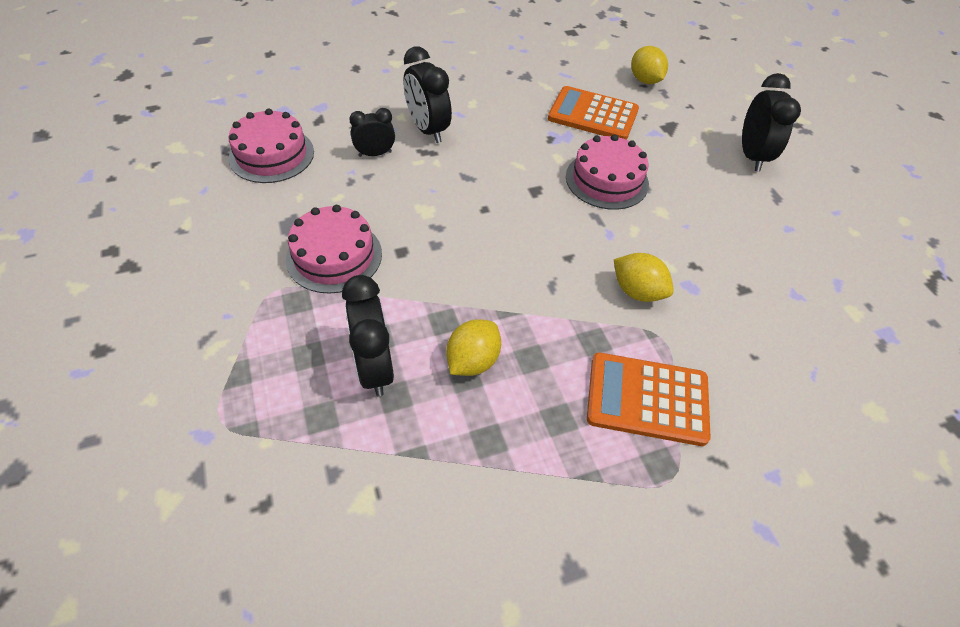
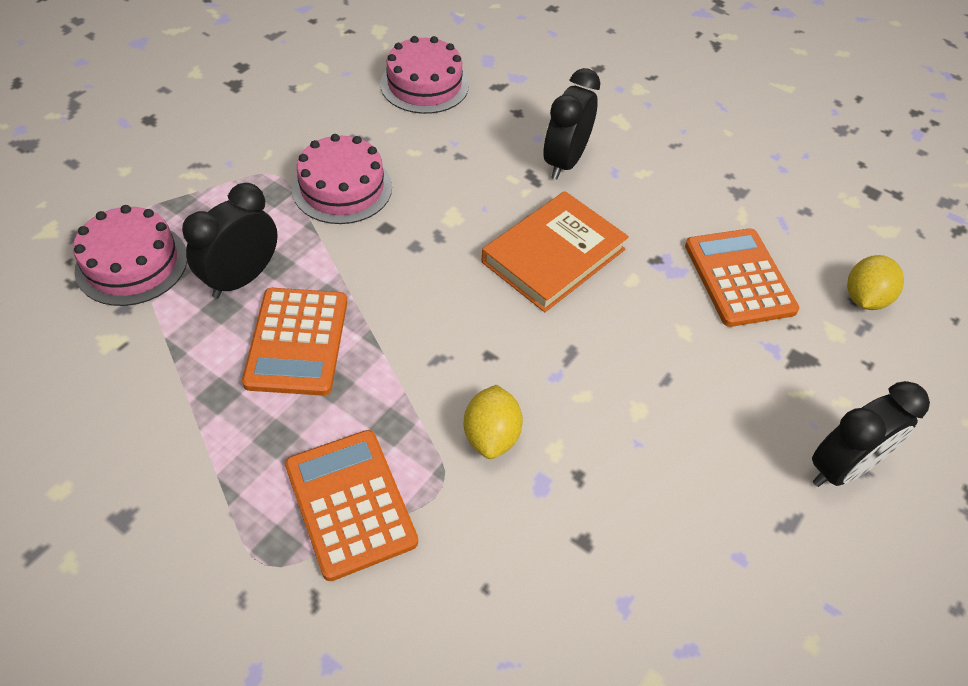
camera: 55 degrees right, 0 degrees up
black clock [349,108,395,157] -> none
yellow lemon [446,319,501,376] -> orange calculator [242,288,347,396]
pink cake [566,134,649,210] -> pink cake moved to [73,205,187,306]
none -> orange book [482,191,629,312]

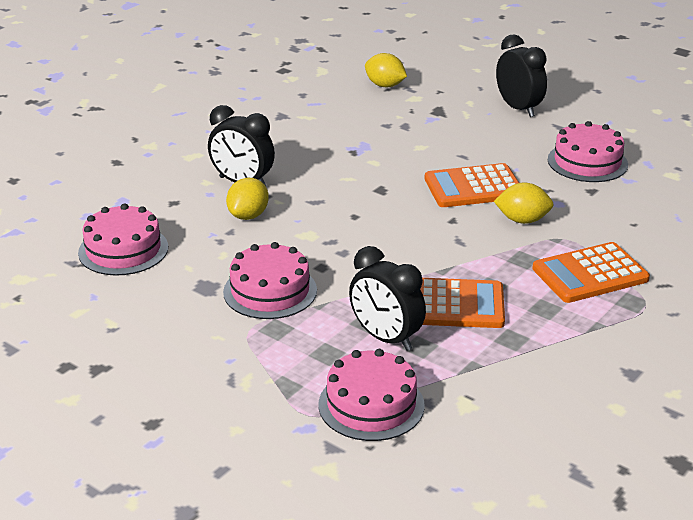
camera: 85 degrees left, 20 degrees down
orange book [482,191,629,312] -> none
orange calculator [685,229,799,327] -> orange calculator moved to [425,163,519,207]
none -> yellow lemon [226,178,269,220]
none -> pink cake [548,121,628,182]

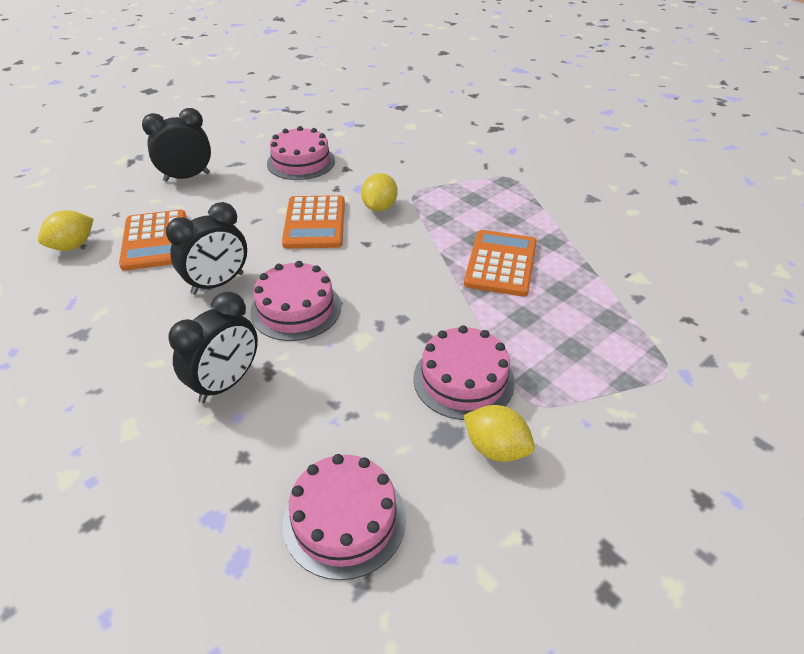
camera: 80 degrees left, 10 degrees up
yellow lemon [226,178,269,220] -> yellow lemon moved to [464,405,535,462]
pink cake [318,349,425,441] -> pink cake moved to [250,261,341,341]
black clock [349,246,426,351] -> black clock moved to [166,202,247,295]
orange calculator [532,242,650,303] -> orange calculator moved to [119,210,187,271]

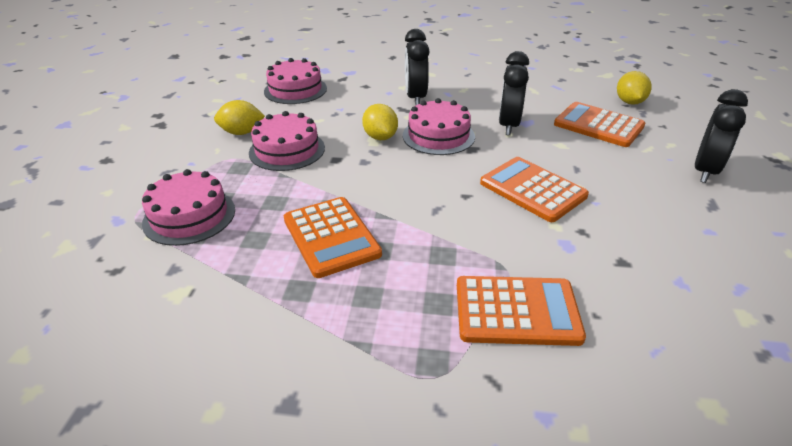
camera: 140 degrees right, 5 degrees down
pink cake [267,126,335,180] -> pink cake moved to [142,169,235,246]
yellow lemon [361,173,398,211] -> yellow lemon moved to [362,104,398,140]
none -> orange calculator [457,276,586,346]

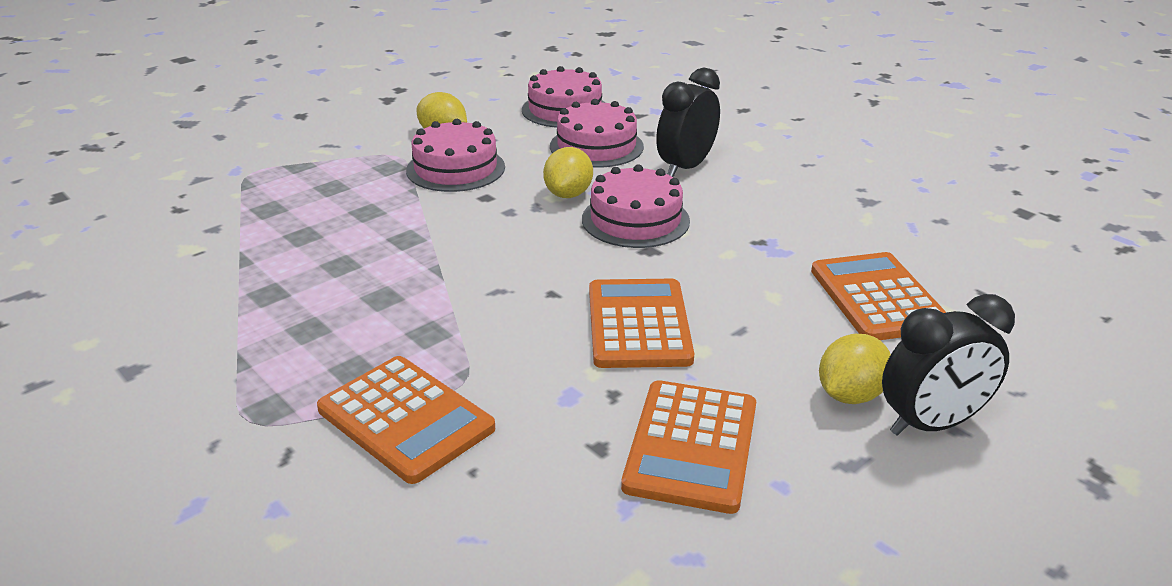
camera: 40 degrees right, 5 degrees down
pink cake [142,169,235,246] -> pink cake moved to [550,99,644,168]
orange calculator [284,197,382,278] -> orange calculator moved to [621,380,756,514]
black clock [499,51,529,135] -> none
yellow lemon [617,71,652,105] -> yellow lemon moved to [819,334,891,404]

